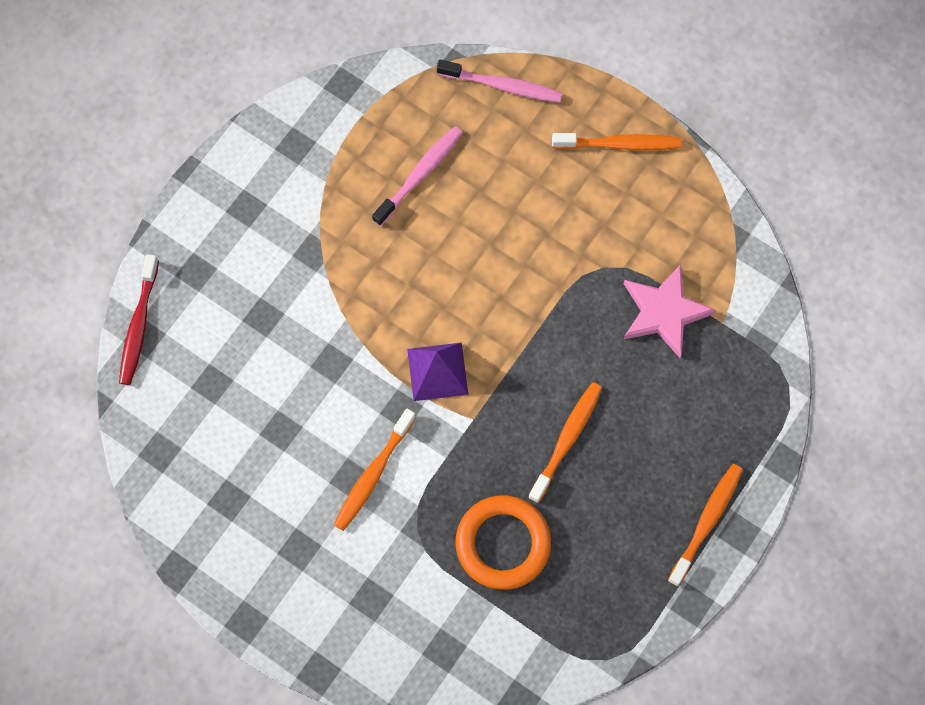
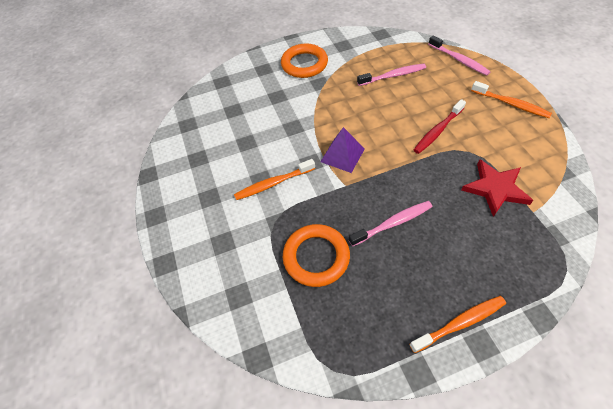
camera: 40 degrees right, 15 degrees down
red toothbrush [119,254,159,385] -> red toothbrush moved to [413,99,466,154]
orange toothbrush [528,382,602,503] -> pink toothbrush [349,201,433,246]
pink star [623,264,716,358] -> red star [461,159,534,217]
none -> orange ring [281,43,328,78]

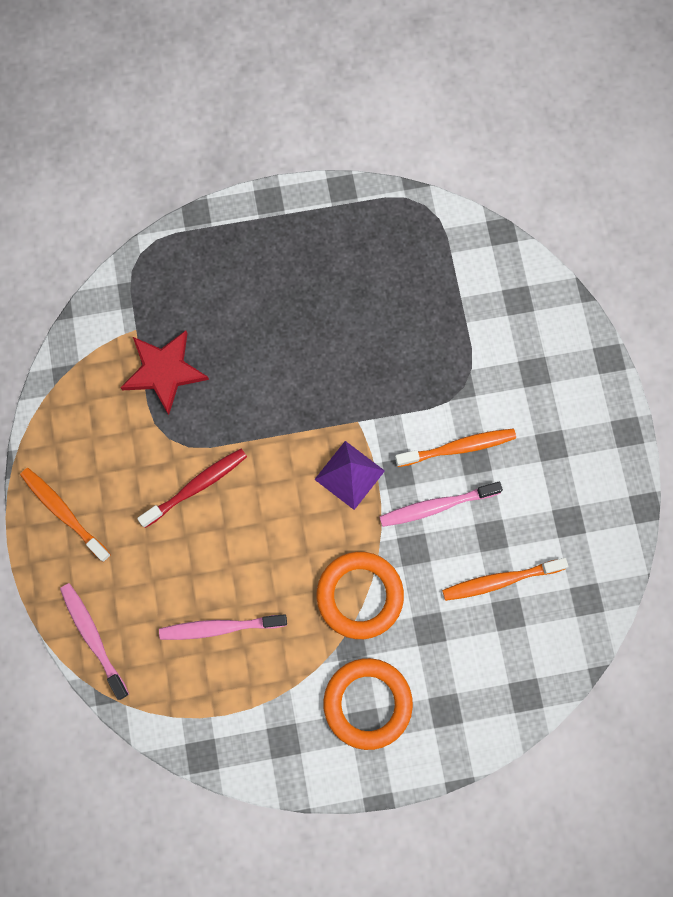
camera: 175 degrees left, 20 degrees up
orange ring [283,224,350,287] -> orange ring moved to [316,552,404,639]
pink toothbrush [349,201,433,246] -> pink toothbrush moved to [379,482,503,527]
orange toothbrush [409,296,506,353] -> orange toothbrush moved to [442,558,568,601]

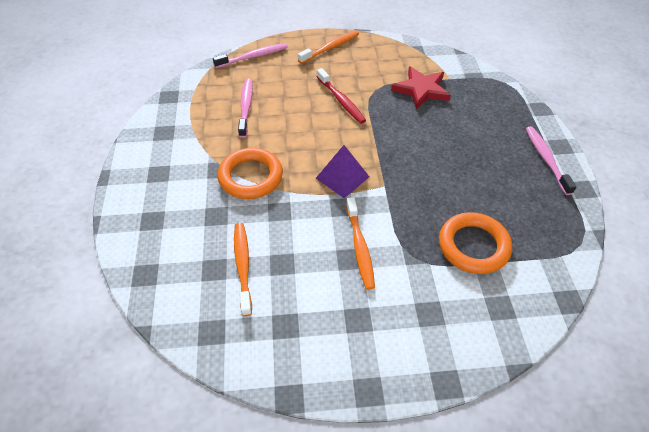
camera: 95 degrees right, 25 degrees down
orange ring [323,658,413,750] -> orange ring moved to [439,212,512,274]
pink toothbrush [379,482,503,527] -> pink toothbrush moved to [526,126,577,195]

